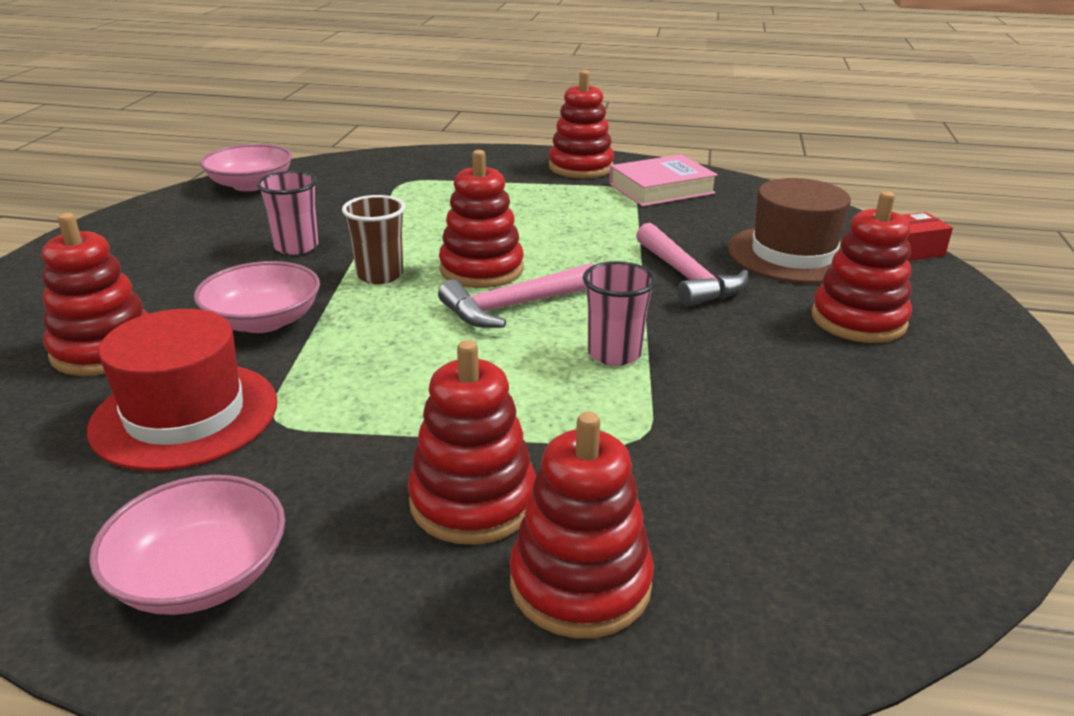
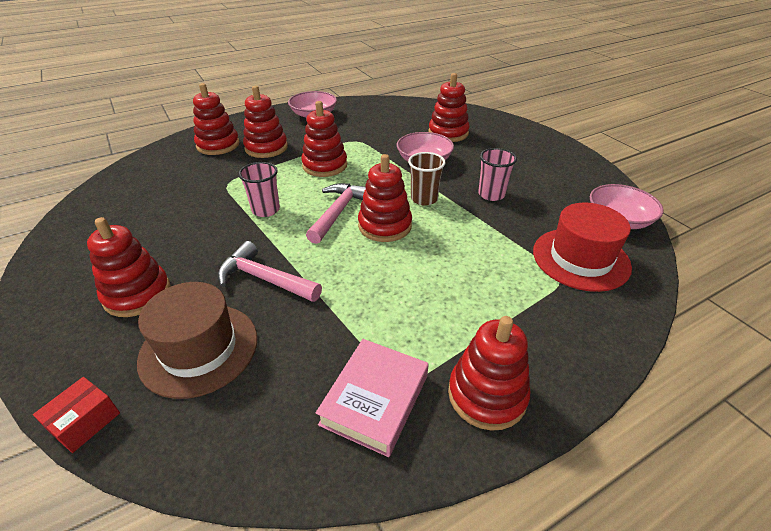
camera: 140 degrees right, 10 degrees up
red hat [87,309,277,471] -> red hat moved to [533,203,632,292]
none -> red stacking toy [301,101,347,177]

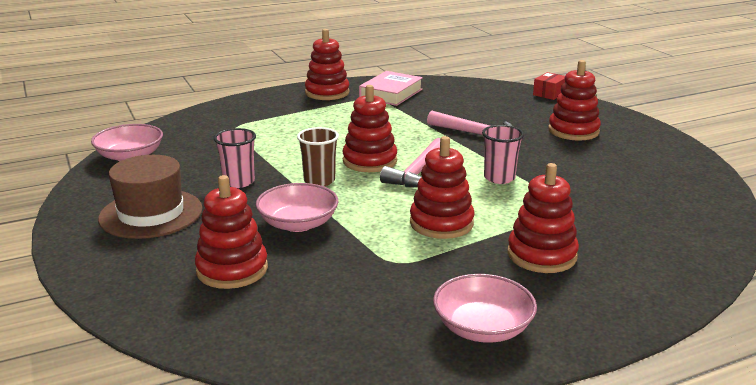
camera: 175 degrees left, 15 degrees down
brown hat [137,282,257,399] -> brown hat moved to [98,155,203,239]
red stacking toy [193,83,239,155] -> none
red hat [533,203,632,292] -> none

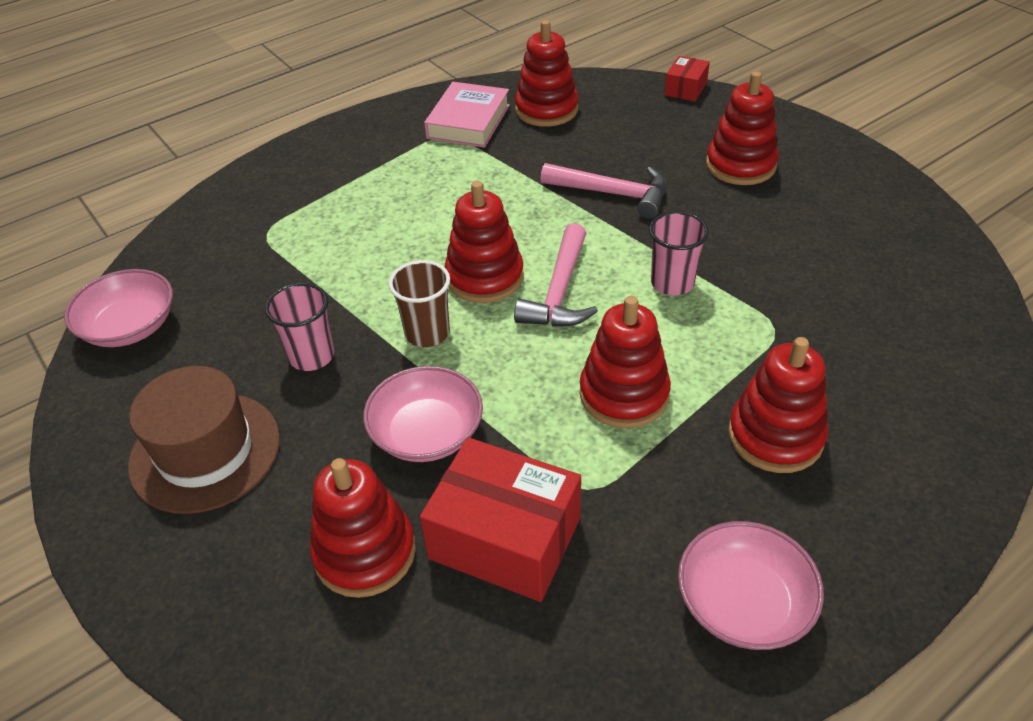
camera: 10 degrees left, 20 degrees up
red stacking toy [305,29,350,100] -> red stacking toy moved to [515,20,579,127]
none -> red box [420,437,581,602]

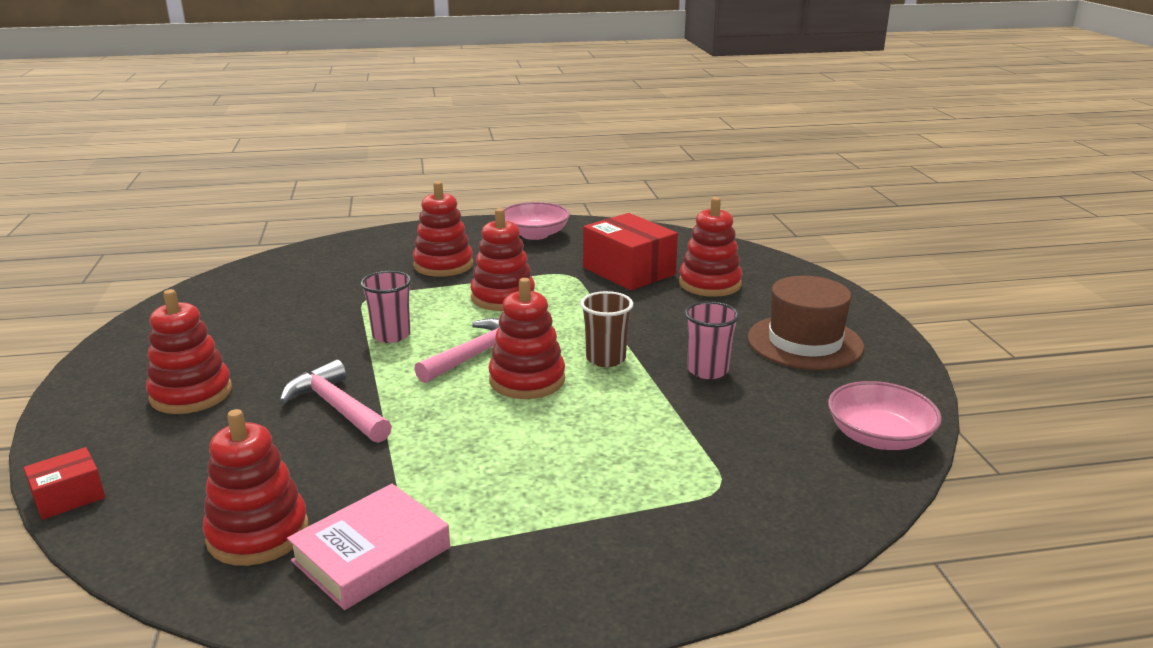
camera: 155 degrees left, 20 degrees down
pink bowl [363,366,483,462] -> none

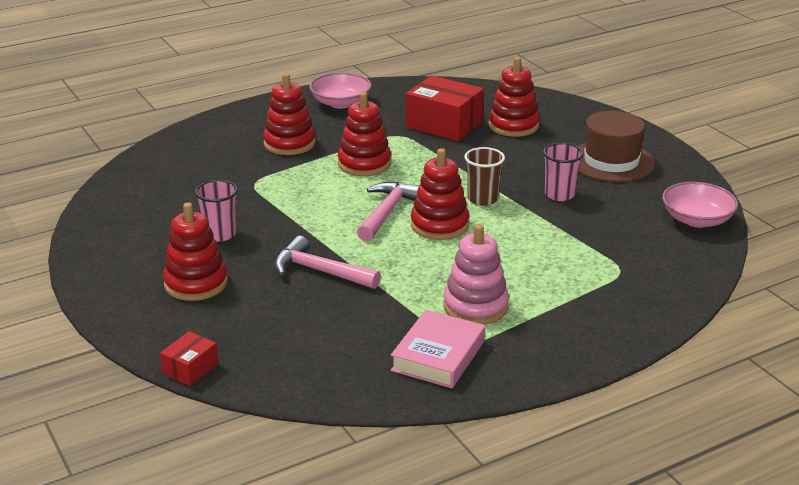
camera: 20 degrees left, 5 degrees up
red stacking toy [202,409,308,566] -> none
pink cup [360,271,412,343] -> pink cup moved to [195,180,238,242]
none -> pink stacking toy [443,224,509,325]

